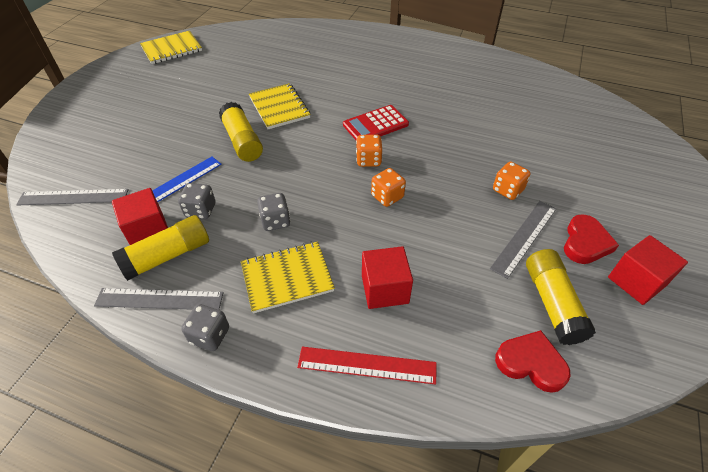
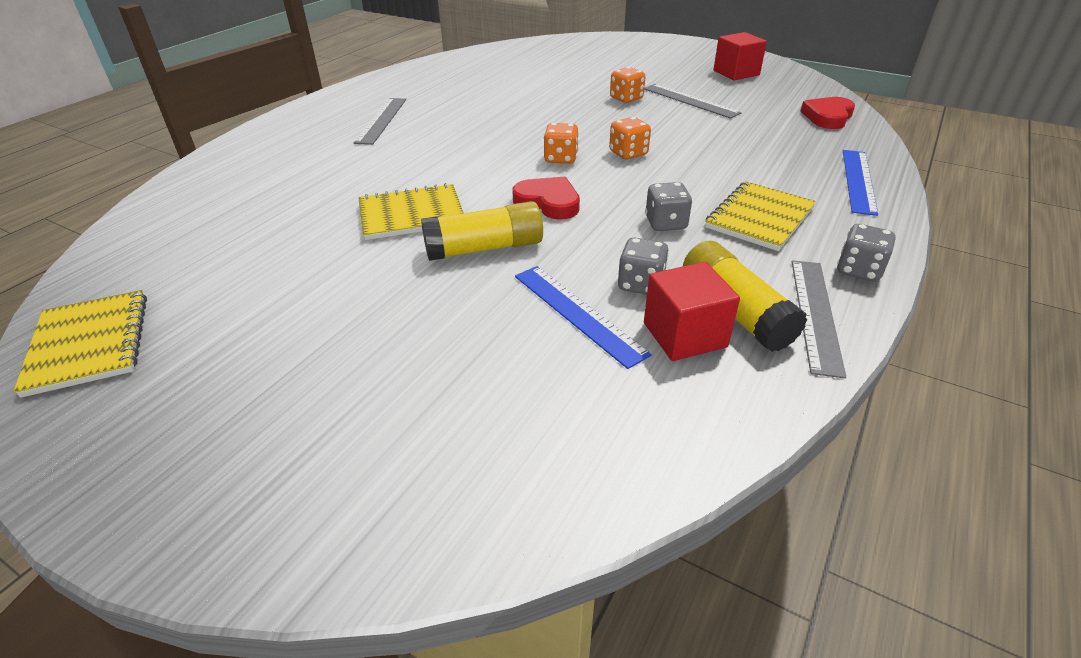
camera: 80 degrees left, 10 degrees down
grey ruler [16,189,129,206] -> grey ruler moved to [354,98,406,145]
yellow notebook [241,242,335,313] -> yellow notebook turned 45 degrees clockwise [705,181,816,251]
red ruler [297,347,437,385] -> blue ruler [843,150,878,216]
red calculator [343,105,409,140] -> none
red cube [362,246,413,309] -> none
yellow glue stick [526,249,596,345] -> none
red heart [564,214,619,264] -> red heart moved to [513,177,580,219]

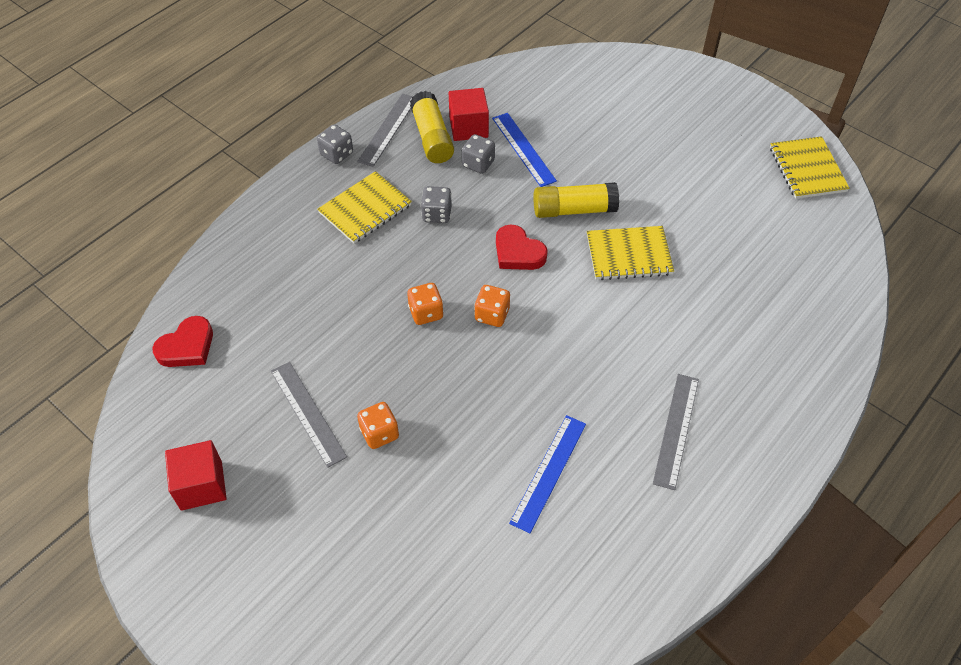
camera: 170 degrees left, 15 degrees up
blue ruler [843,150,878,216] -> blue ruler moved to [509,415,586,533]

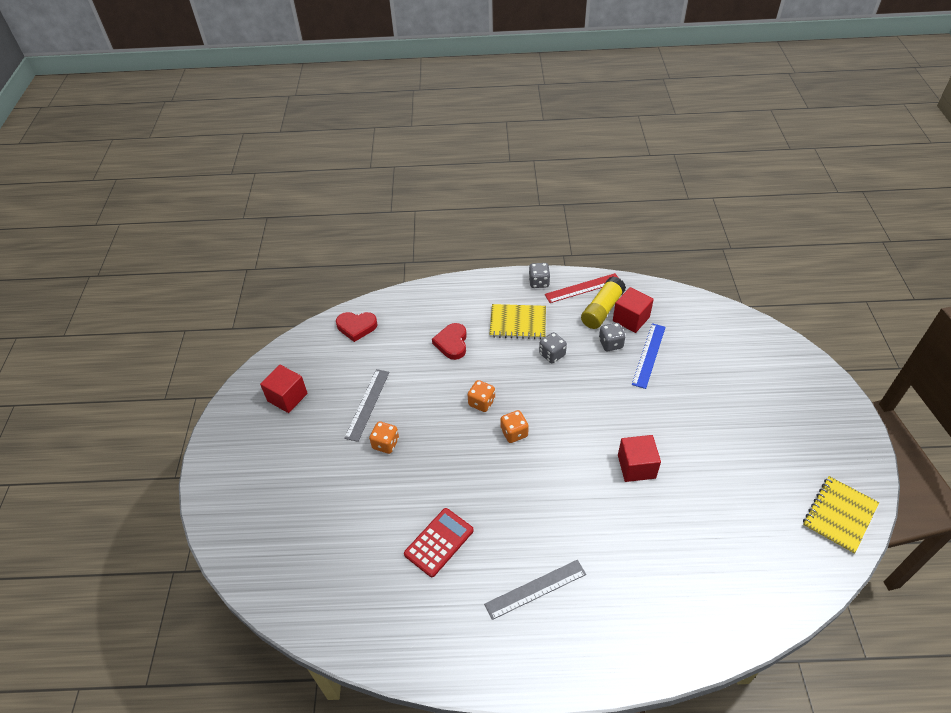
camera: 50 degrees right, 5 degrees down
grey ruler [357,94,413,167] -> red ruler [545,273,618,303]
red heart [496,224,548,270] -> red heart moved to [432,323,467,360]
blue ruler [509,415,586,533] -> red calculator [404,508,474,577]
yellow glue stick [533,182,619,218] -> none
yellow notebook [587,226,674,280] -> red cube [618,435,661,482]

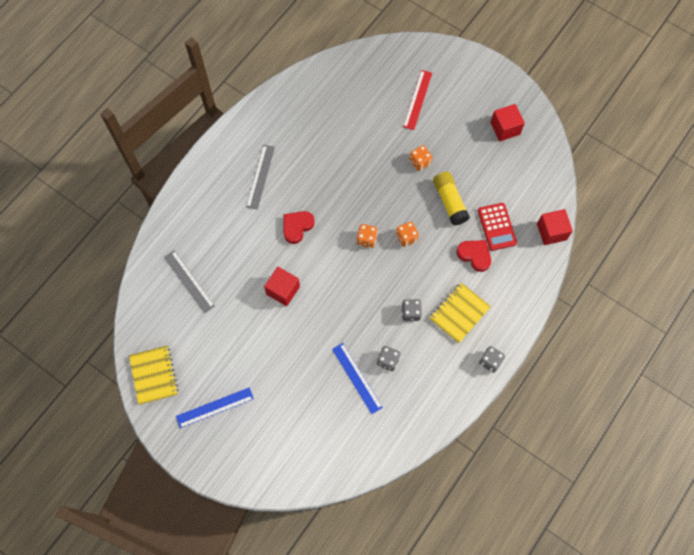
camera: 125 degrees right, 20 degrees up
red heart [336,312,377,342] -> red heart moved to [284,211,315,244]
grey ruler [344,369,390,442] -> grey ruler moved to [164,251,215,313]
red calculator [404,508,474,577] -> red calculator moved to [478,203,517,251]
red ruler [545,273,618,303] -> red ruler moved to [403,70,432,130]
yellow glue stick [581,277,626,329] -> yellow glue stick moved to [433,171,470,226]
red cube [613,287,654,333] -> red cube moved to [537,209,573,245]
none -> blue ruler [176,387,254,428]

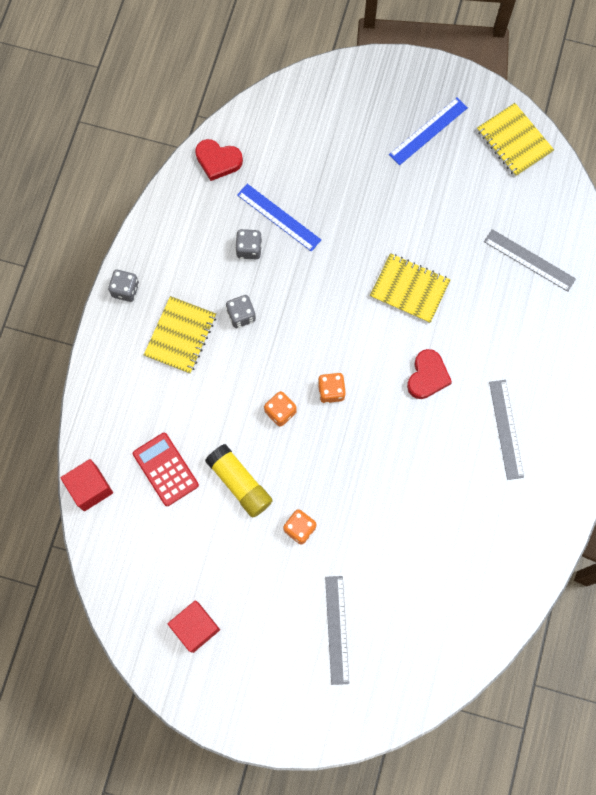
camera: 160 degrees right, 5 degrees up
red cube [264,267,300,306] -> yellow notebook [370,253,450,323]
red ruler [403,70,432,130] -> grey ruler [325,576,349,685]
red heart [456,240,491,272] -> red heart moved to [195,139,243,181]

